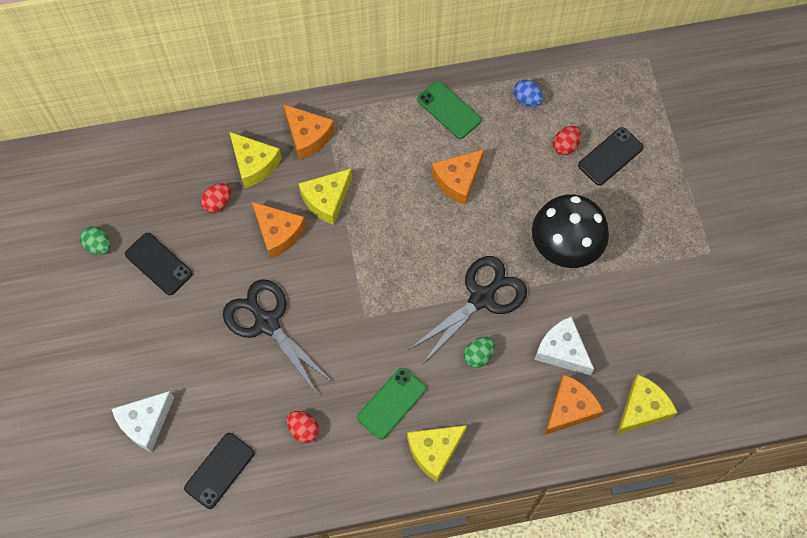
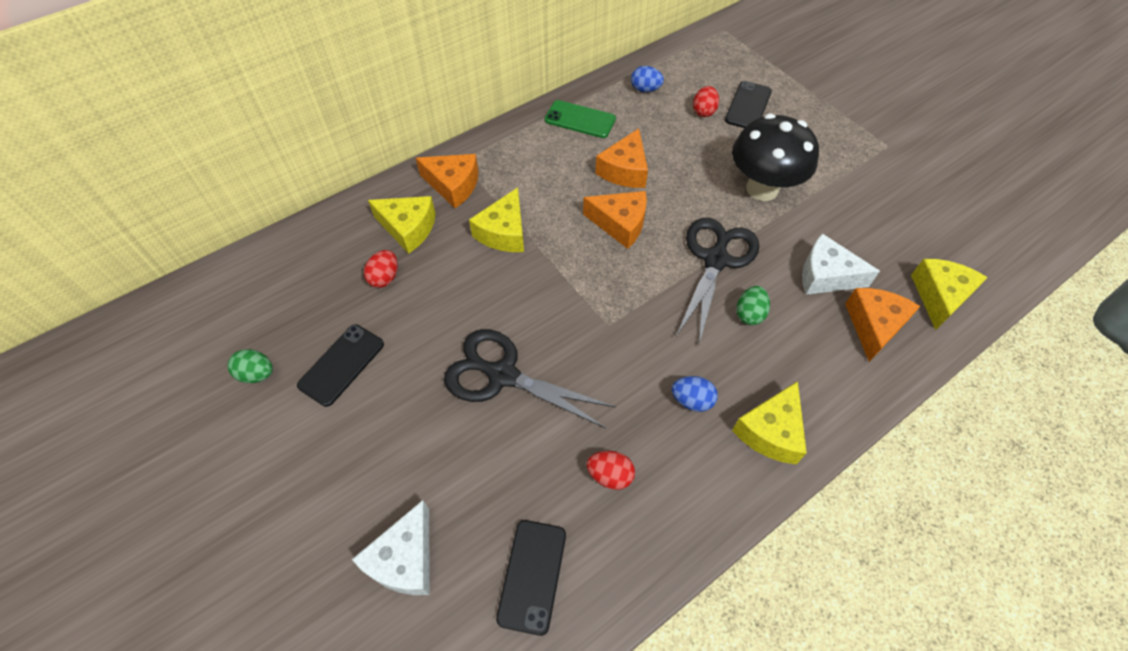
camera: 25 degrees left, 10 degrees down
black phone [125,233,193,295] -> black phone turned 75 degrees counterclockwise [297,324,384,407]
orange cheese [252,202,306,259] -> orange cheese moved to [583,191,647,249]
green phone [357,368,426,439] -> blue egg [671,376,718,412]

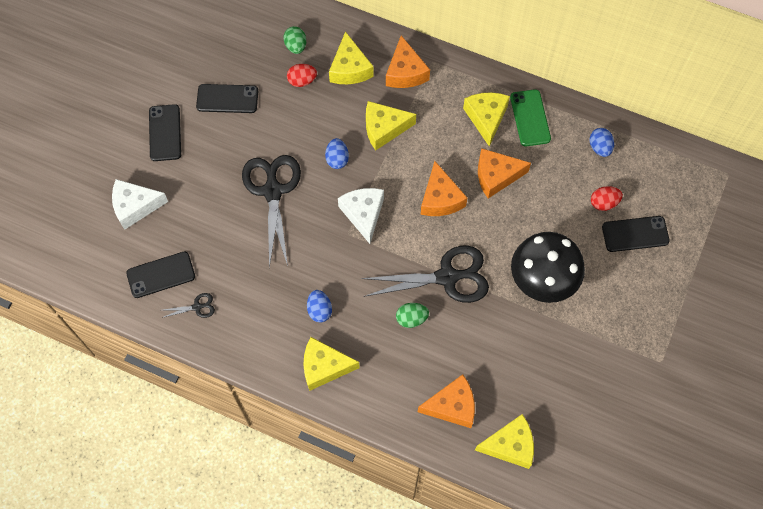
camera: 60 degrees right, 10 degrees up
green egg [228,349,273,383] -> green egg moved to [284,26,306,54]
red egg [587,451,635,490] -> none
white cheese [802,233,880,295] -> white cheese moved to [338,188,384,244]
none -> black phone [149,104,181,161]
none -> black scissors [162,293,215,318]
none -> blue egg [325,138,349,169]
none -> yellow cheese [463,92,510,147]

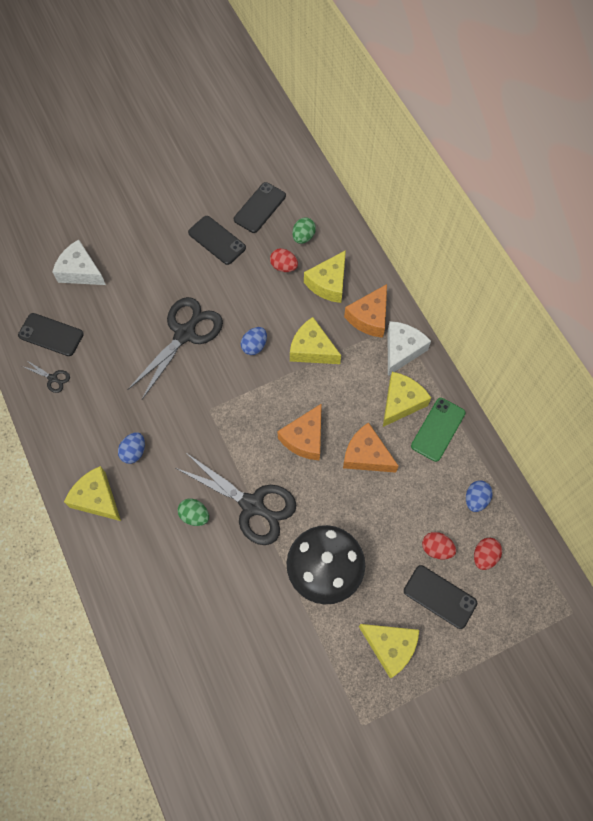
camera: 40 degrees right, 0 degrees up
black phone [149,104,181,161] -> black phone moved to [234,182,286,233]
white cheese [338,188,384,244] -> white cheese moved to [387,321,431,376]
orange cheese [418,374,475,428] -> none
yellow cheese [475,414,534,469] -> yellow cheese moved to [359,624,419,678]
none -> red egg [474,538,502,570]

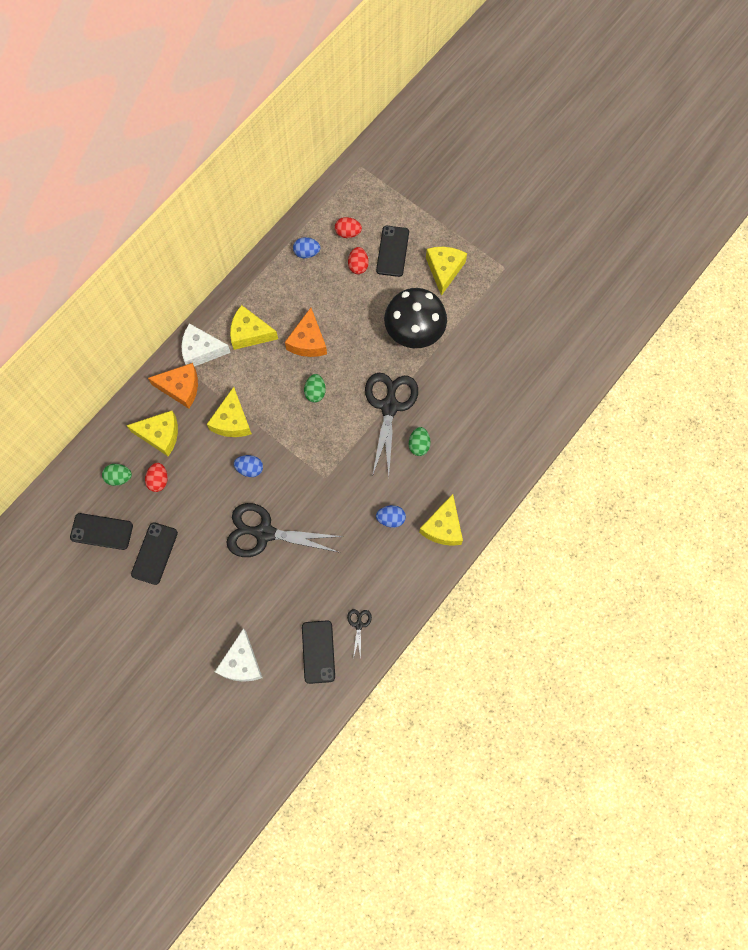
camera: 115 degrees left, 5 degrees up
orange cheese [277,403,322,461] -> green egg [304,374,326,402]
green phone [411,398,466,462] -> none

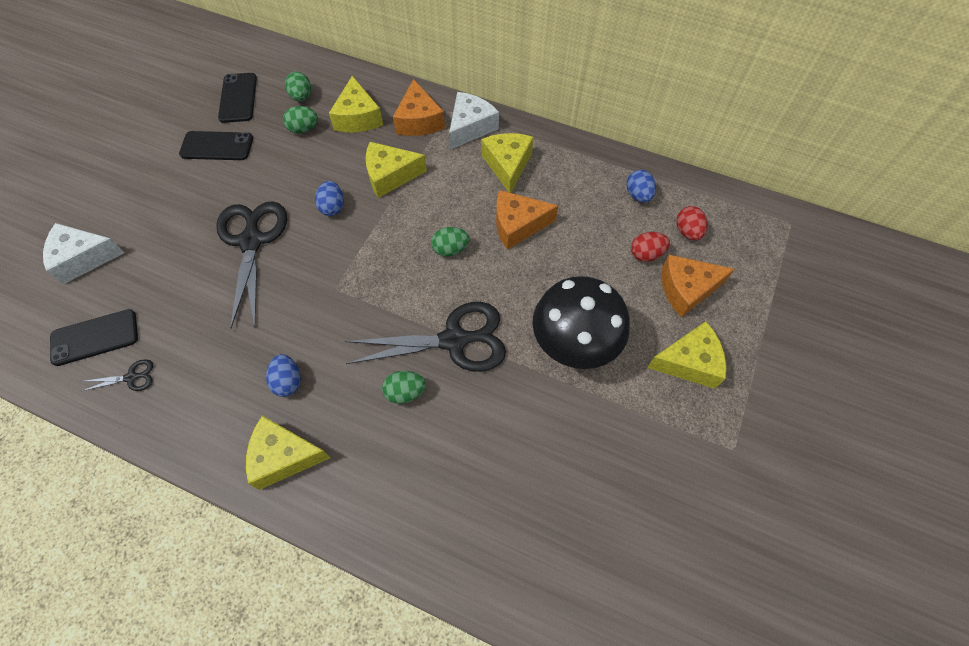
camera: 75 degrees right, 10 degrees down
red egg [145,463,168,492] -> green egg [283,106,318,133]
white cheese [181,323,231,367] -> white cheese turned 45 degrees clockwise [449,92,499,150]
black phone [376,226,409,277] -> orange cheese [661,255,735,318]

